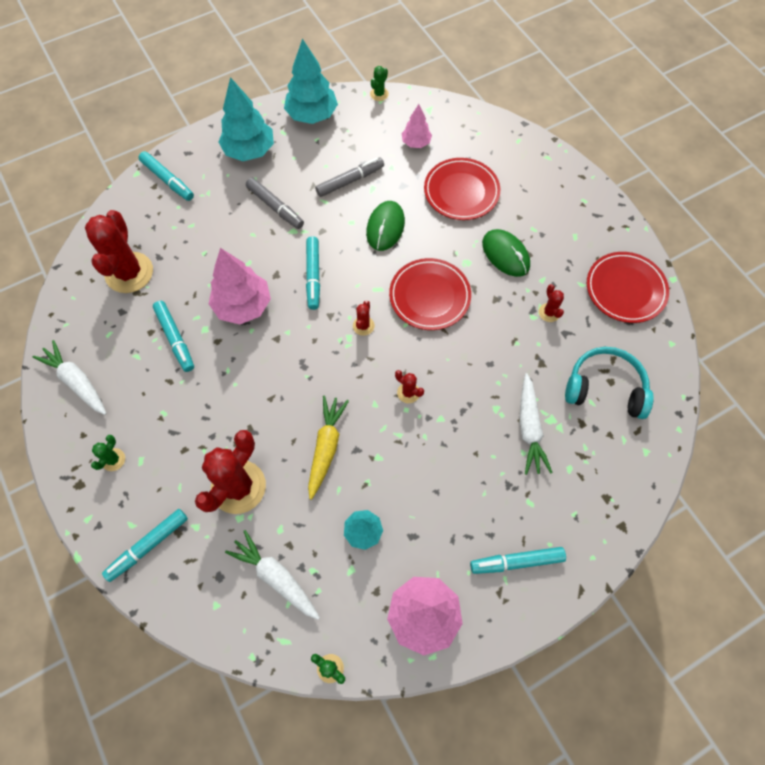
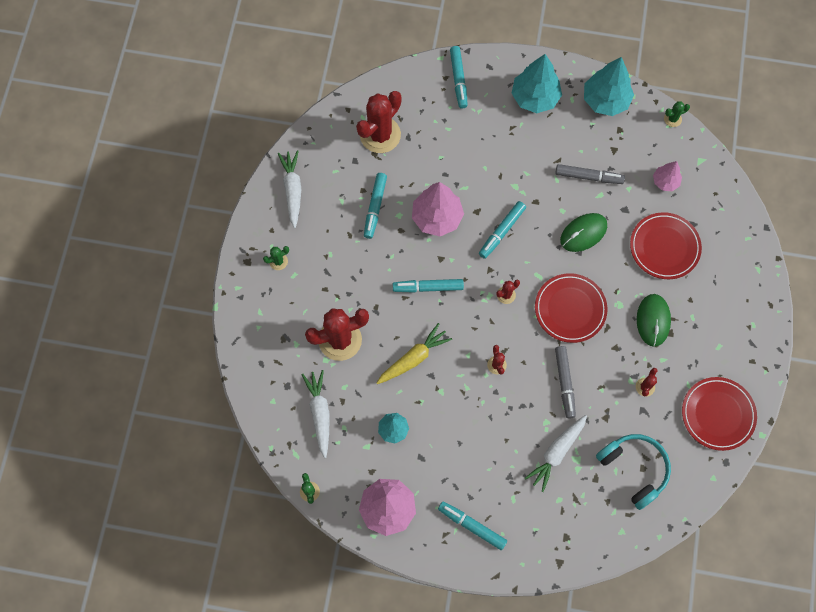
camera: 40 degrees right, 5 degrees up
turquoise marker [102,509,188,582] -> turquoise marker moved to [393,279,464,293]
grey marker [246,178,304,229] -> grey marker moved to [555,346,576,418]

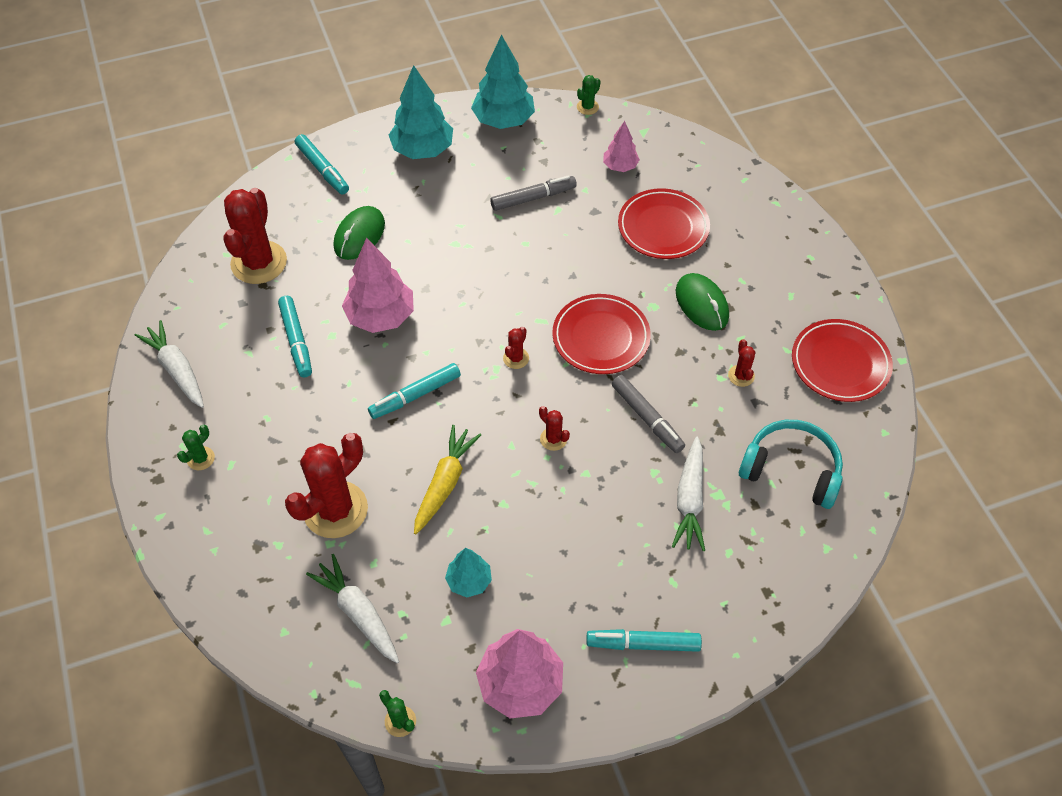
camera: 30 degrees left, 15 degrees down
turquoise marker [479,201,526,259] -> none
green mouse [560,213,607,252] -> green mouse moved to [334,206,385,260]

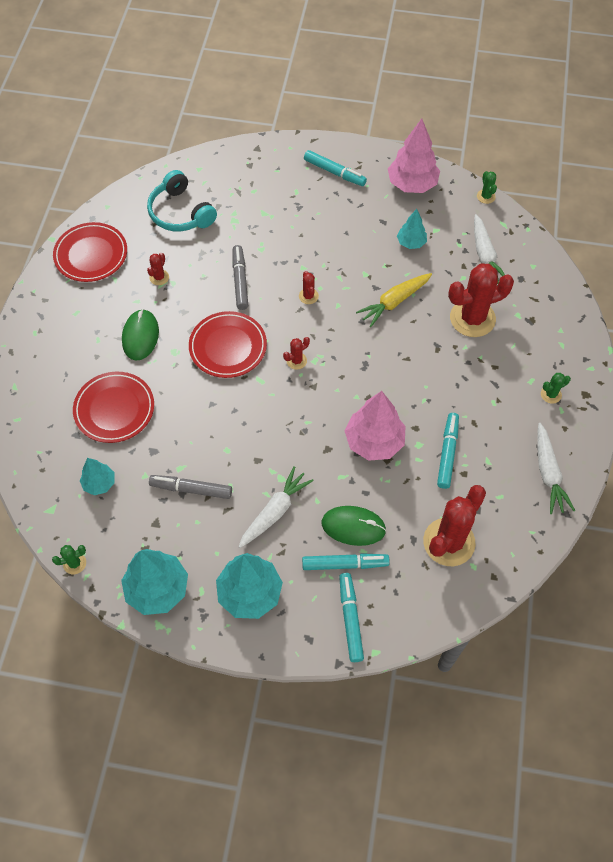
camera: 150 degrees left, 5 degrees up
green mouse [334,206,385,260] -> green mouse turned 45 degrees clockwise [322,506,386,546]
turquoise marker [368,363,461,419] -> turquoise marker moved to [302,553,390,570]
pink tree [603,121,640,172] -> turquoise tree [80,458,114,495]
white carrot [672,436,705,551] -> white carrot moved to [238,466,314,548]

